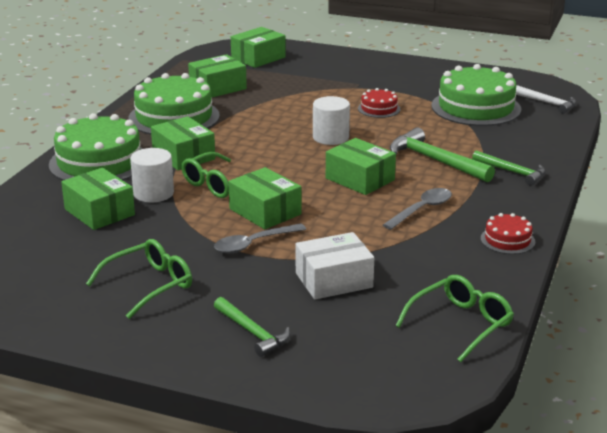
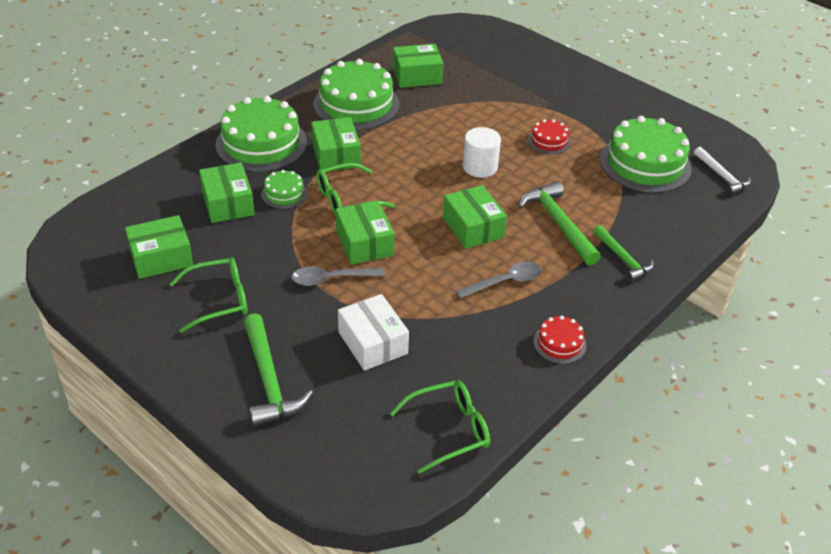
camera: 20 degrees right, 15 degrees up
white cylinder [130,148,174,202] -> green cake [261,170,307,209]
green hammer [214,297,290,357] -> green hammer [244,313,313,426], size x1.53
green box [231,27,286,68] -> green box moved to [125,215,193,279]
white box [296,232,374,300] -> white box turned 60 degrees clockwise [338,294,409,371]

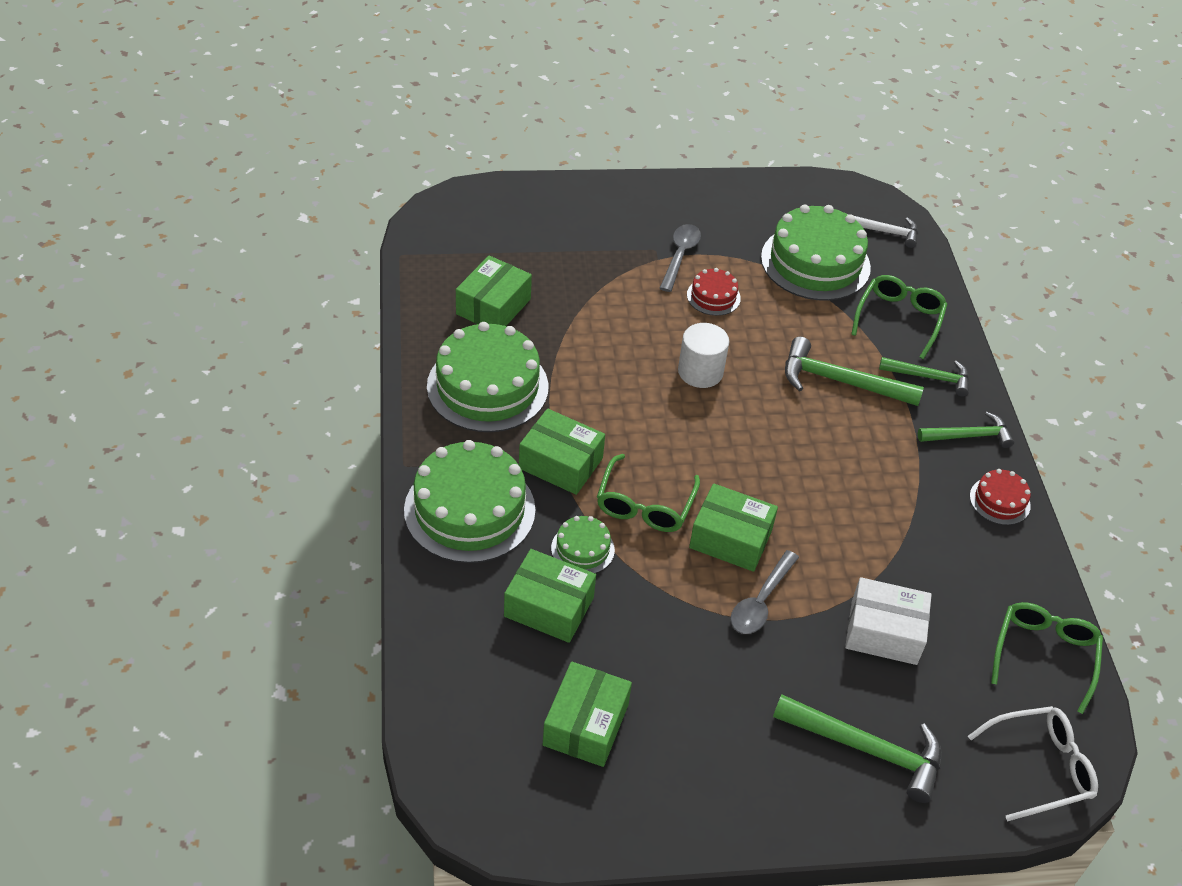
camera: 50 degrees left, 5 degrees up
green glasses [169,258,248,333] -> green glasses moved to [851,275,948,359]
green box [443,185,507,249] -> none
grey spoon [456,262,542,299] -> grey spoon moved to [660,224,701,292]
none -> green hammer [918,412,1014,448]
none -> white glasses [968,706,1098,821]

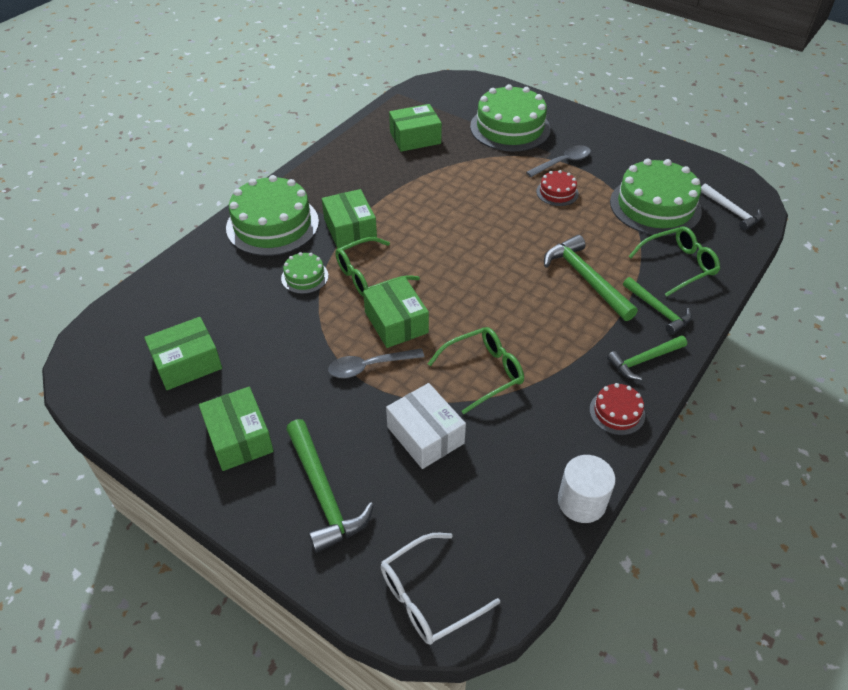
camera: 45 degrees right, 0 degrees up
green cake [427,322,548,432] -> green cake moved to [470,84,551,151]
green box [504,549,596,643] -> green box moved to [199,387,274,471]
white cylinder [678,323,729,388] -> white cylinder moved to [558,455,616,523]
green hammer [918,412,1014,448] -> green hammer turned 120 degrees clockwise [607,335,687,380]
white glasses [968,706,1098,821] -> white glasses turned 120 degrees clockwise [381,533,500,645]
green glasses [991,602,1103,714] -> green glasses moved to [428,327,524,414]

